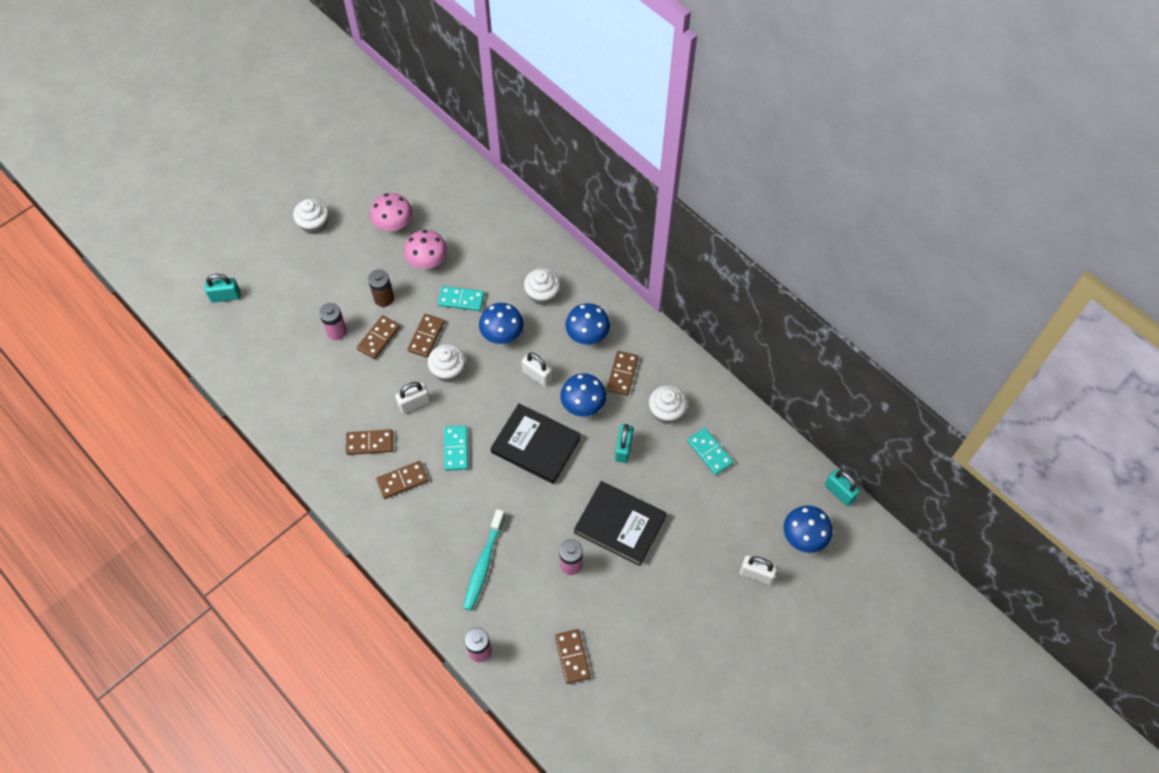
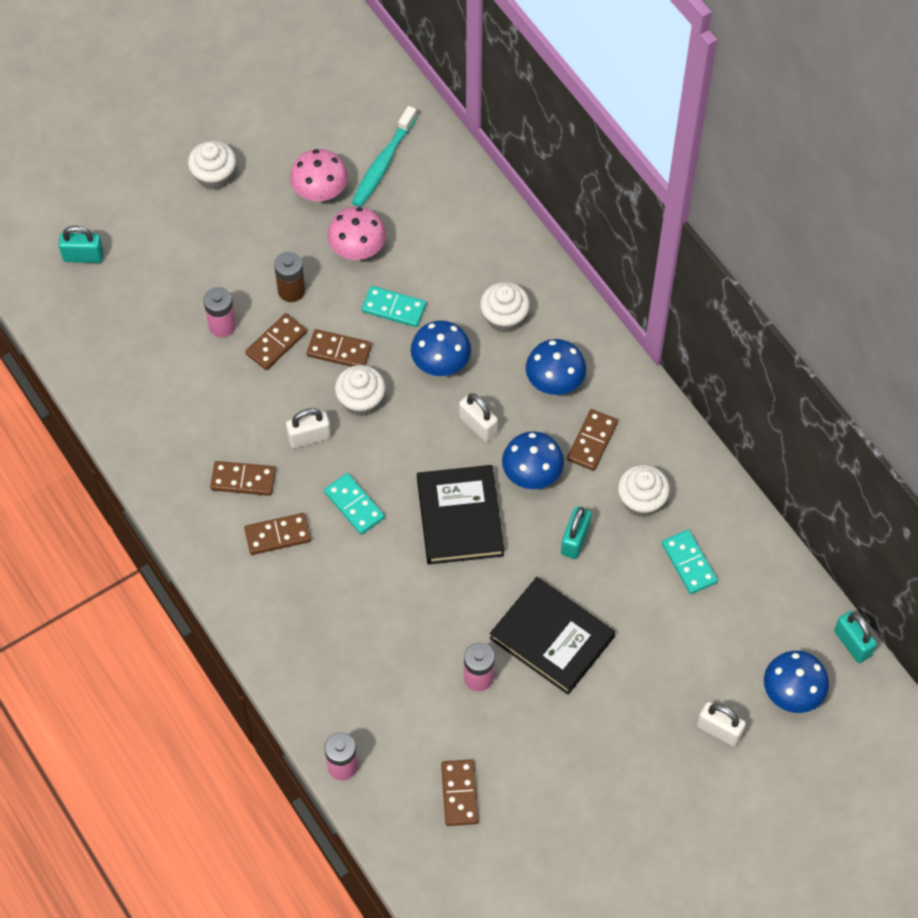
camera: 10 degrees right, 0 degrees up
brown domino [407,314,445,358] -> brown domino turned 75 degrees clockwise [307,329,372,367]
turquoise domino [444,426,468,471] -> turquoise domino turned 45 degrees counterclockwise [324,473,385,535]
turquoise toothbrush [463,509,505,611] -> turquoise toothbrush moved to [352,106,417,207]
black book [491,403,581,484] -> black book turned 45 degrees clockwise [417,465,504,564]

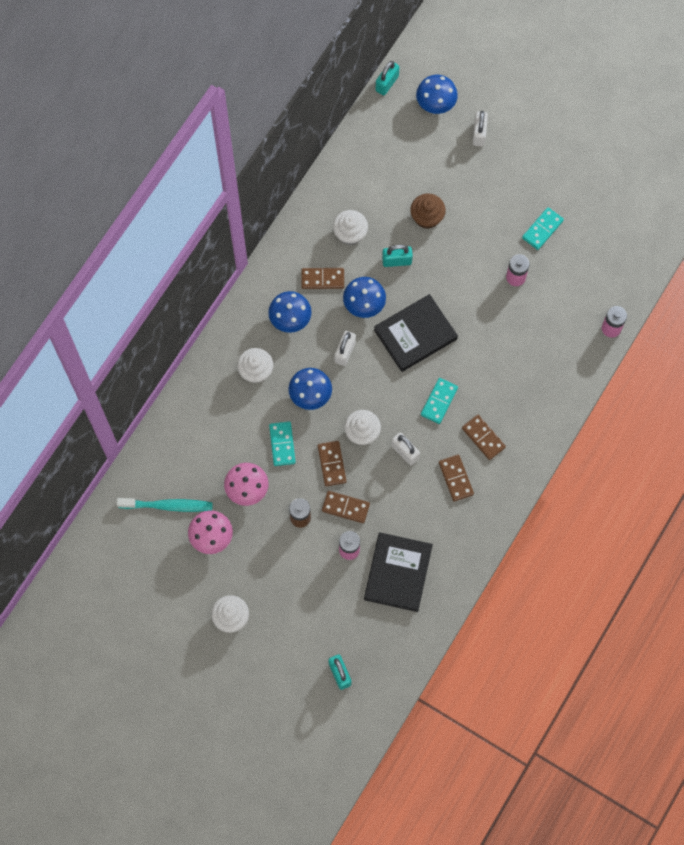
camera: 115 degrees left, 10 degrees up
brown domino [441,759,479,826] -> none
black book [490,577,615,695] -> black book moved to [364,532,433,612]
turquoise domino [662,530,718,594] -> turquoise domino moved to [522,207,564,250]
none -> brown cupcake [410,194,446,229]

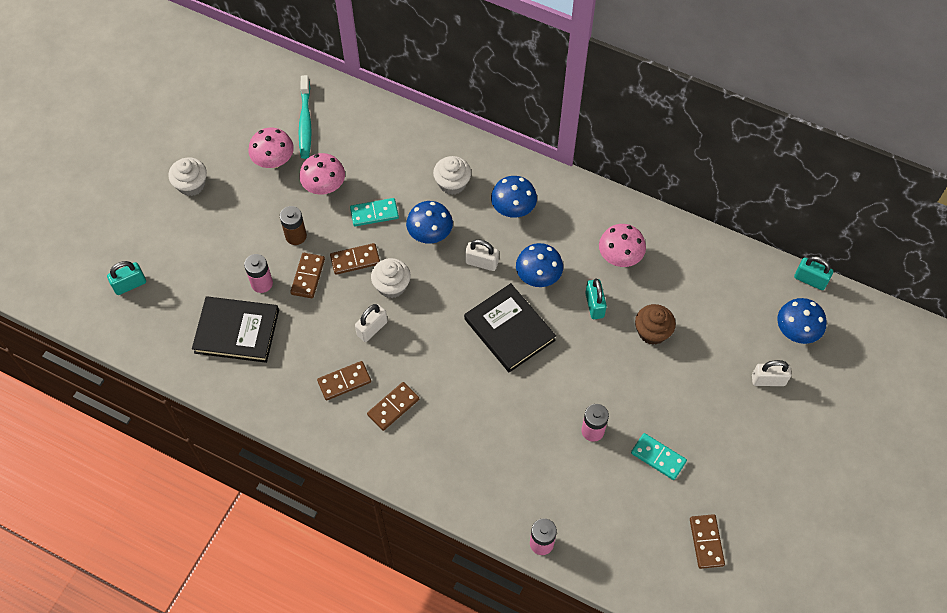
camera: 85 degrees right, 10 degrees down
brown domino [301,268,344,289] -> brown domino moved to [690,514,725,569]
white cupcake [333,210,368,245] -> pink mushroom [599,224,646,267]
turquoise domino [421,378,458,424] -> none

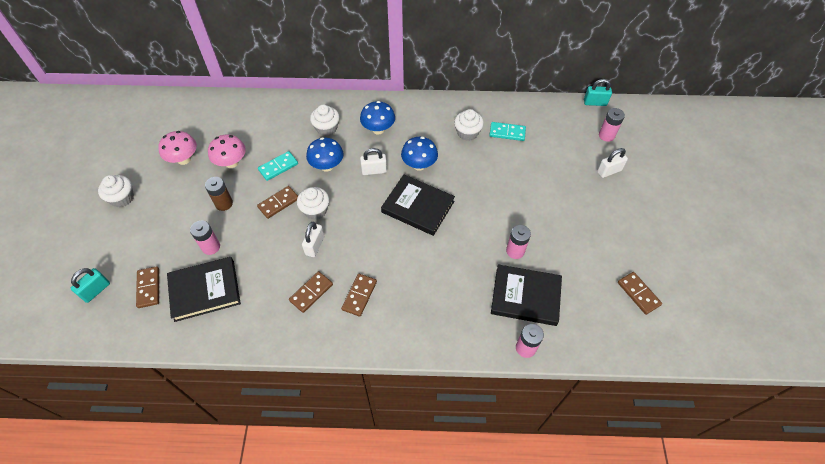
camera: 25 degrees left, 5 degrees down
brown domino [290,253,325,298] -> brown domino moved to [136,266,159,308]
turquoise toothbrush [299,75,312,159] -> none
turquoise padlock [585,278,607,319] -> none
pink mushroom [599,224,646,267] -> white cupcake [454,109,484,141]
turquoise domino [631,433,687,480] -> turquoise domino moved to [489,122,526,141]
brown cupcake [635,304,676,345] -> none
blue mushroom [777,298,827,344] -> pink battery [599,108,625,142]
none -> black book [491,264,562,326]

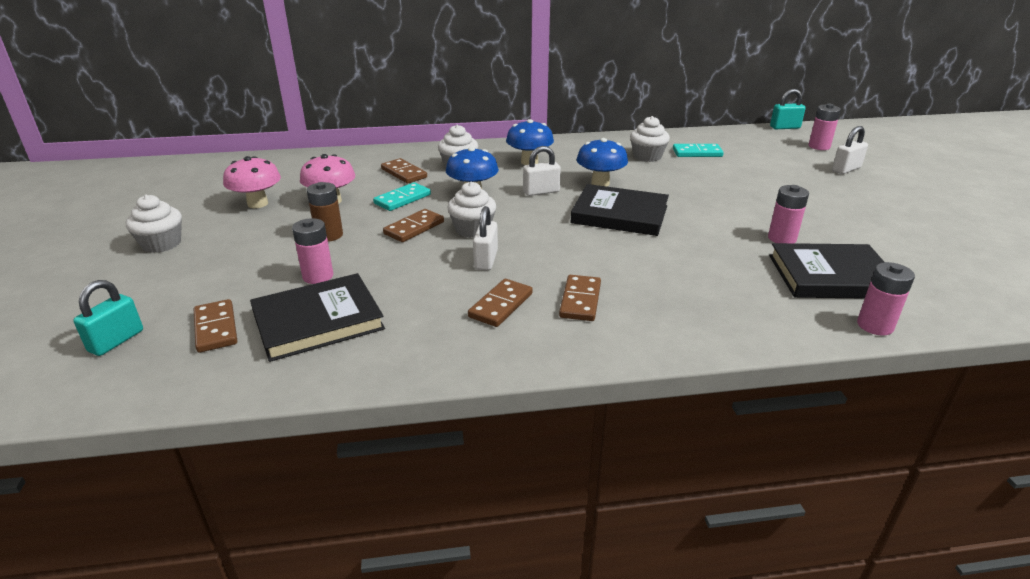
camera: 10 degrees left, 25 degrees down
brown domino [618,272,662,315] -> brown domino moved to [381,158,427,184]

